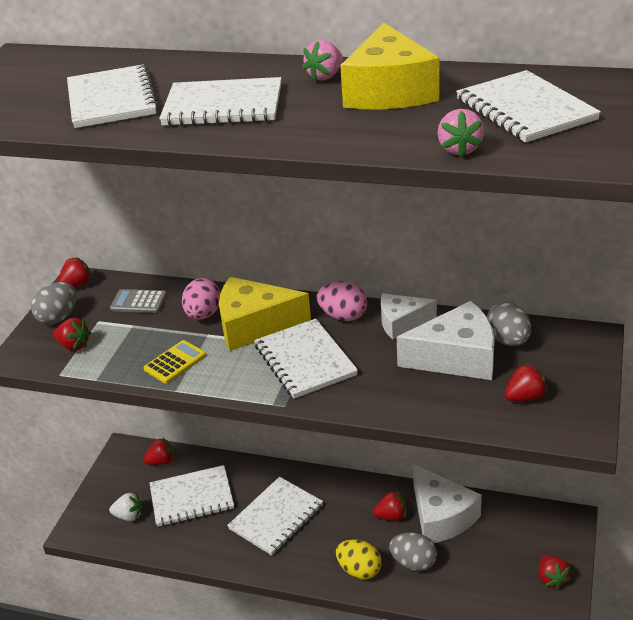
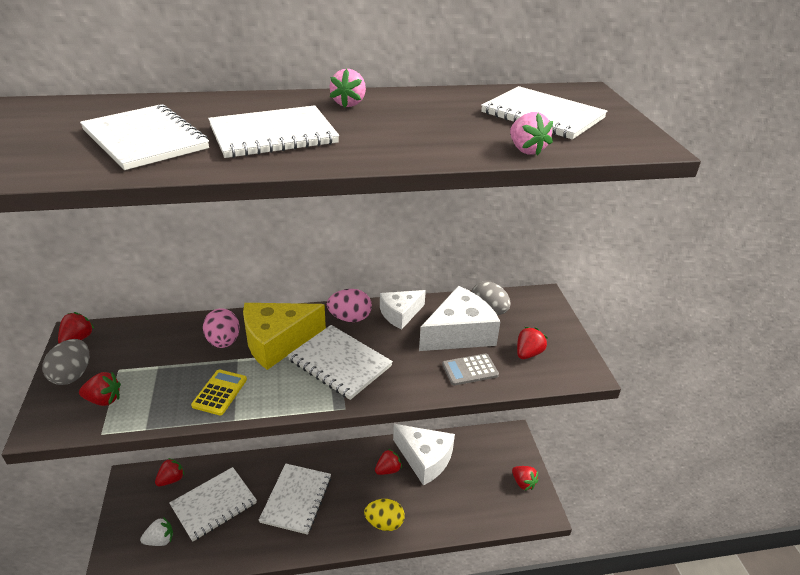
camera: 30 degrees left, 0 degrees up
grey calculator [110,289,167,313] -> grey calculator moved to [442,354,499,386]
yellow cheese [340,23,439,109] -> none
grey egg [389,532,437,571] -> none

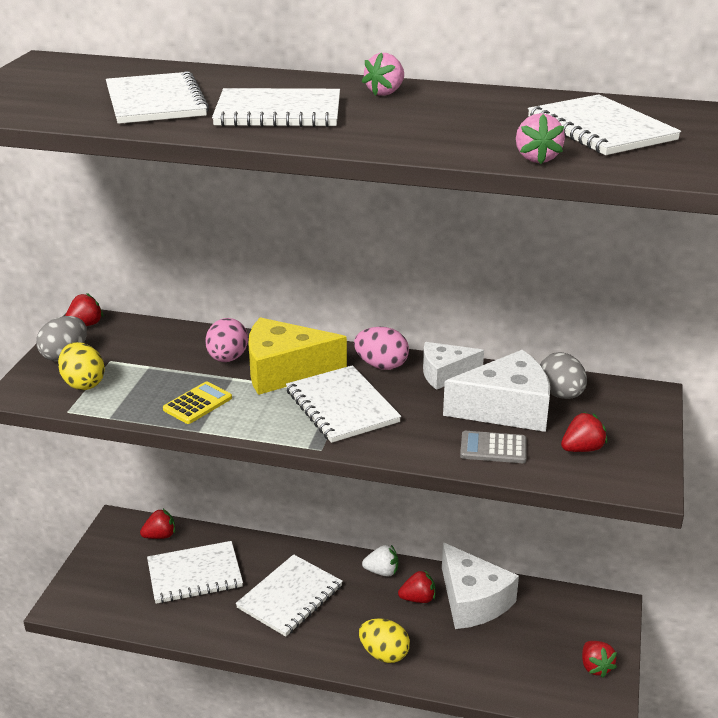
camera: 25 degrees right, 5 degrees down
red strawberry [79,372,121,406] -> yellow egg [58,342,105,390]
white strawberry [140,517,173,546] -> white strawberry moved to [362,545,398,576]

